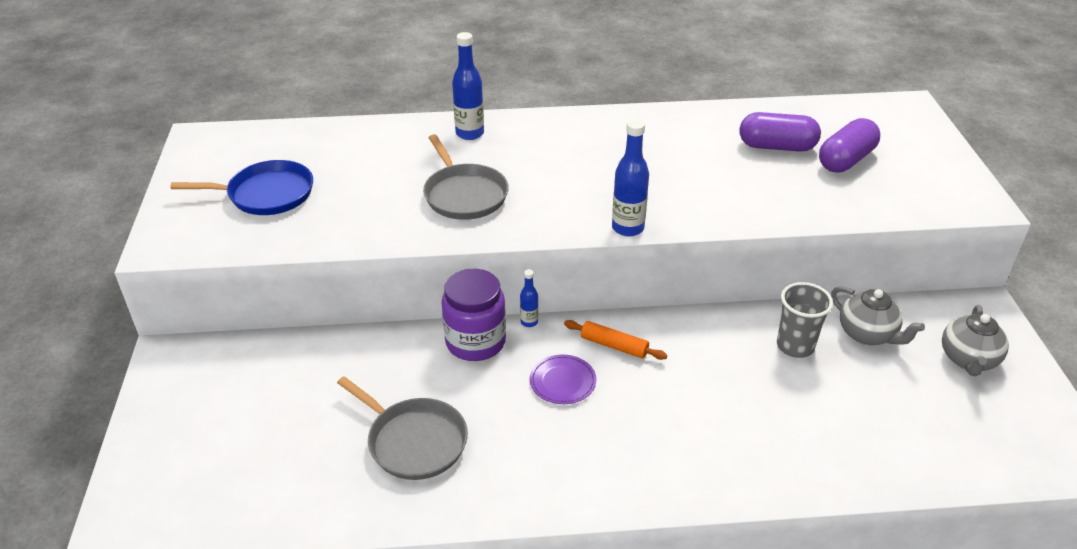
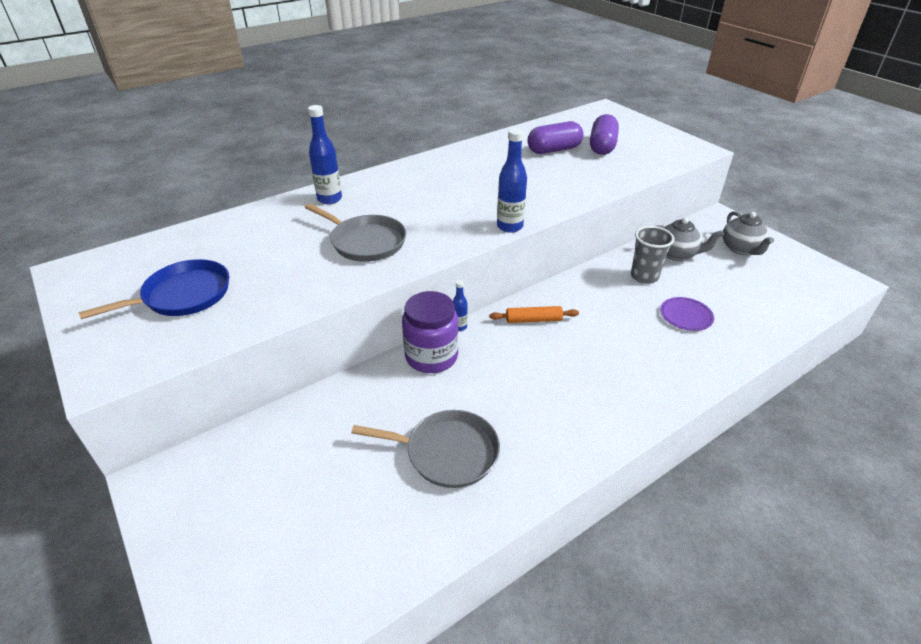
camera: 30 degrees left, 0 degrees up
purple plate [530,355,596,404] -> purple plate moved to [660,297,714,331]

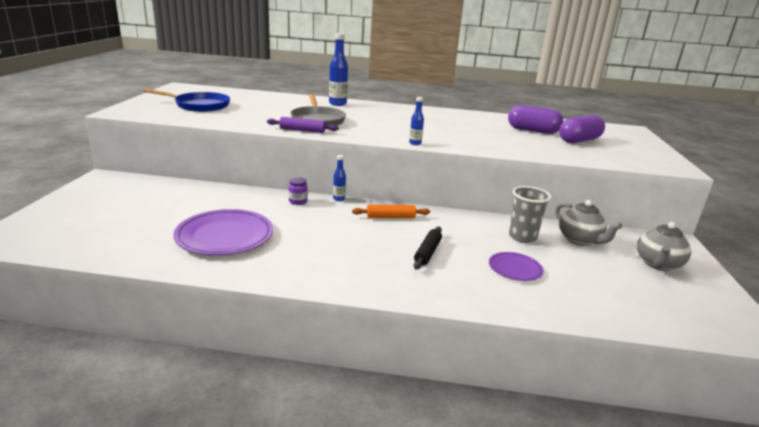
camera: 40 degrees right, 15 degrees down
grey pan [351,410,500,488] -> purple plate [173,209,273,255]
purple jar [402,291,459,373] -> purple jar [288,178,308,205], size x0.44
orange rolling pin [489,306,579,323] -> orange rolling pin turned 45 degrees counterclockwise [352,205,430,218]
blue bottle [497,128,527,233] -> blue bottle [409,97,424,145], size x0.55
none -> purple rolling pin [267,117,339,133]
none -> black rolling pin [414,227,442,270]

